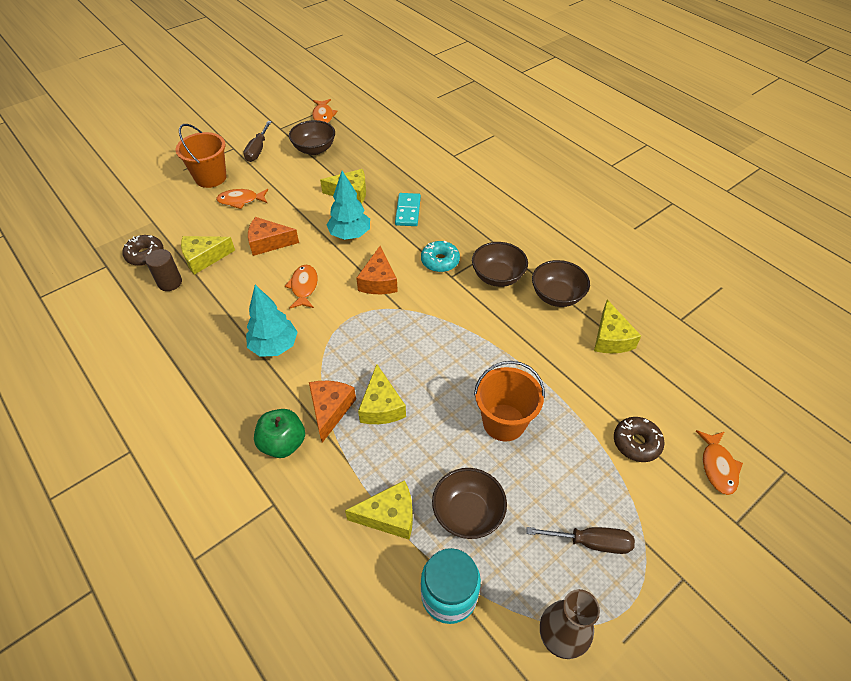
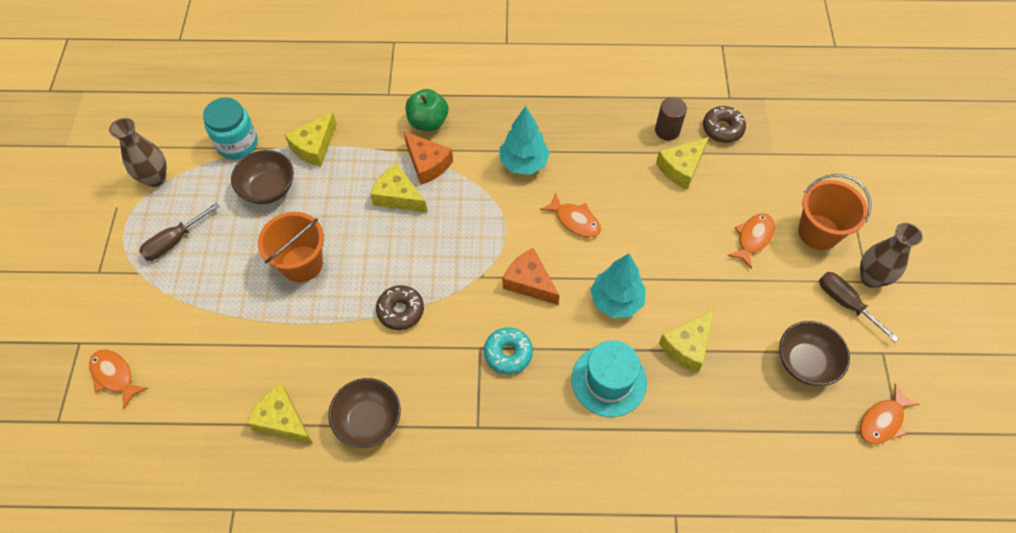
camera: 130 degrees right, 10 degrees up
yellow cheese [181,236,235,275] -> yellow cheese turned 150 degrees counterclockwise [656,137,709,189]
orange cheese [248,217,299,256] -> none
orange fish [312,99,338,123] -> orange fish turned 75 degrees counterclockwise [860,384,920,444]
turquoise domino [395,193,421,226] -> turquoise hat [571,340,647,417]
brown bowl [472,242,528,287] -> none
brown donut [614,417,665,462] -> brown donut moved to [376,285,424,330]
none -> brown vase [860,223,923,288]

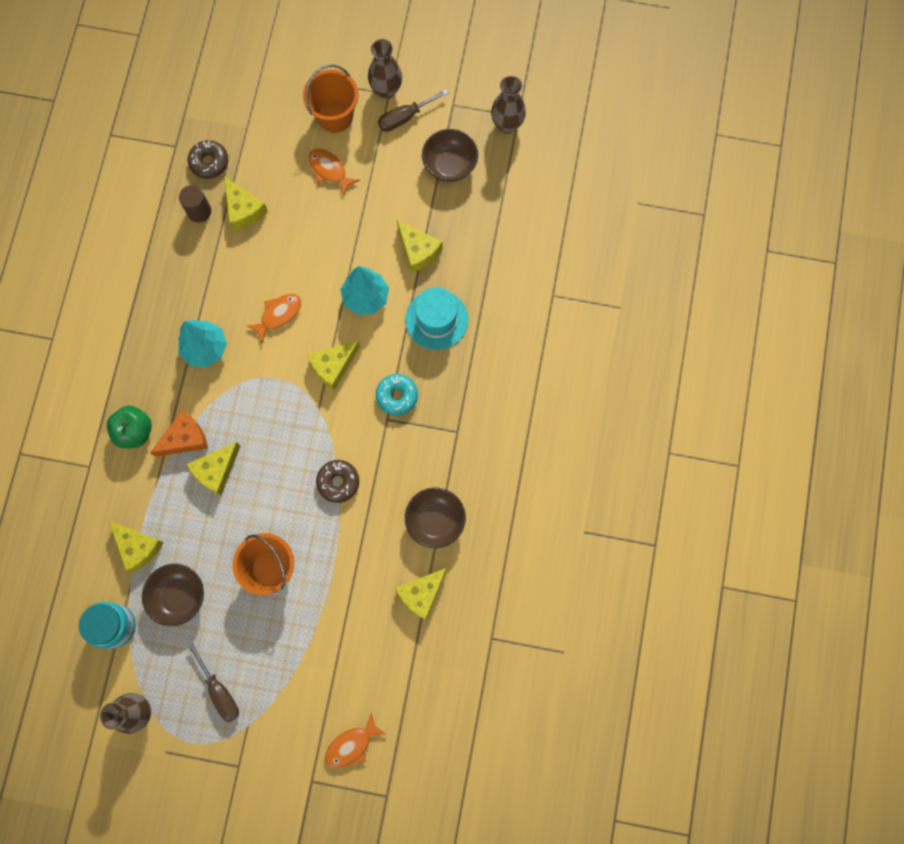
camera: 80 degrees left, 15 degrees up
orange cheese [503,248,560,305] -> yellow cheese [307,341,360,390]
orange fish [860,384,920,444] -> brown vase [491,76,526,134]

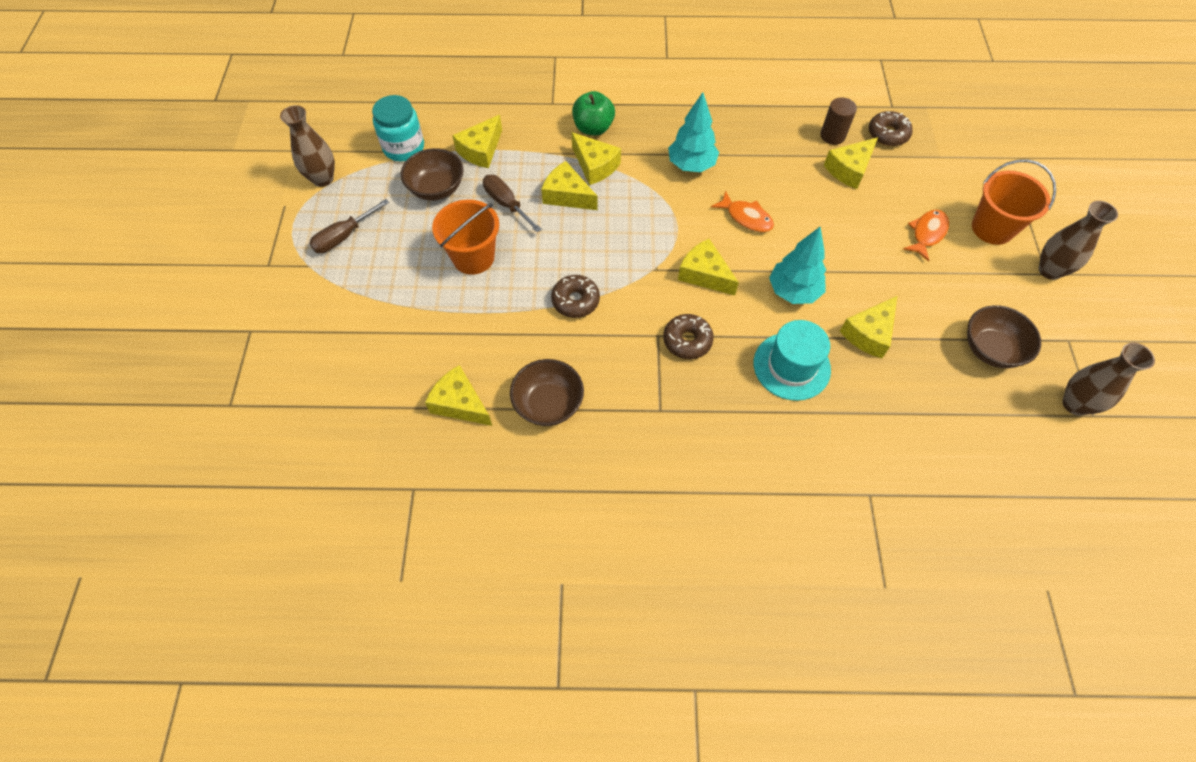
camera: 80 degrees right, 15 degrees down
orange cheese [150,410,208,457] -> yellow cheese [571,132,621,185]
orange fish [325,713,386,768] -> none
turquoise donut [376,374,418,416] -> brown donut [663,314,714,359]
brown screwdriver [378,89,448,132] -> brown screwdriver moved to [483,175,542,233]

